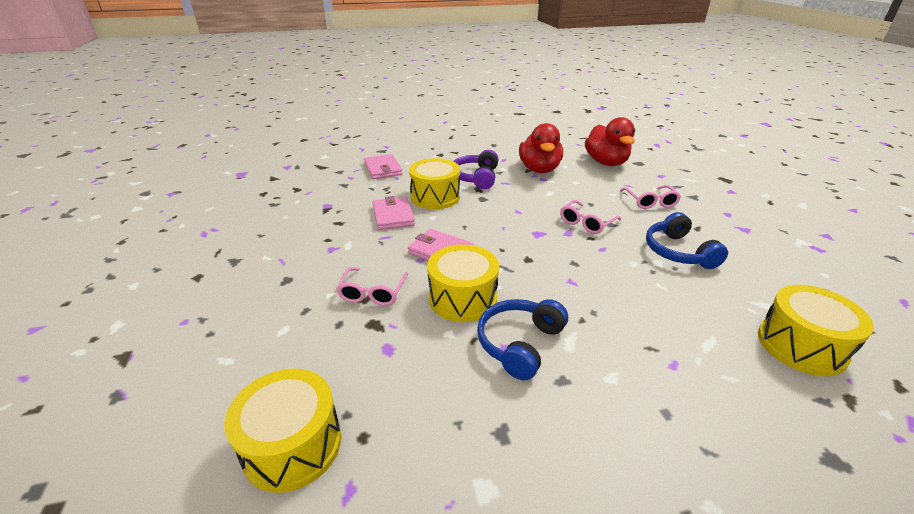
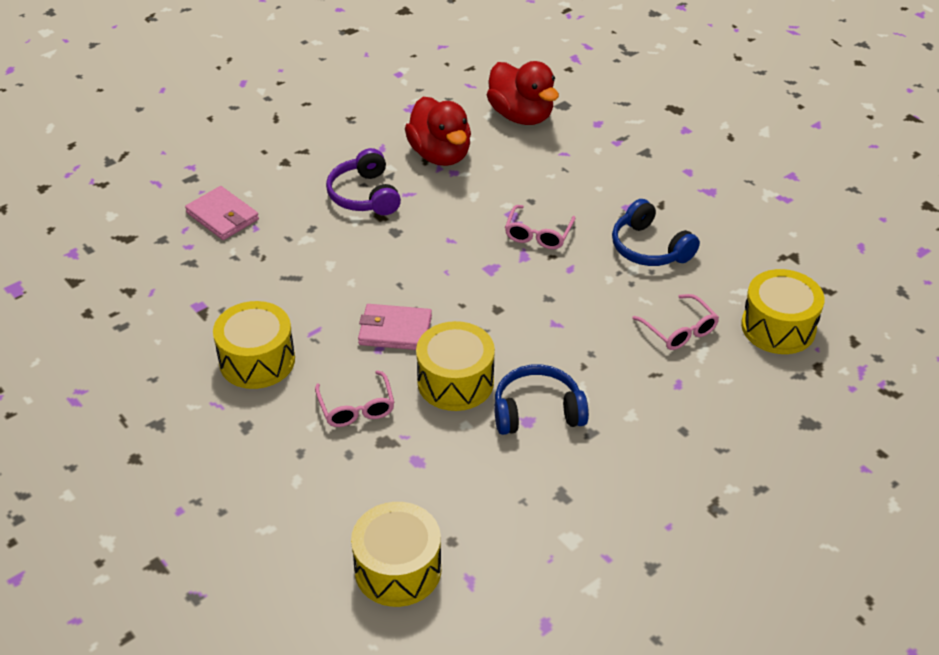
camera: 25 degrees left, 10 degrees up
pink wallet [372,196,415,230] -> none
yellow drum [409,158,460,209] -> yellow drum moved to [213,301,295,389]
blue headphones [477,299,568,380] -> blue headphones turned 75 degrees clockwise [494,364,589,435]
pink glasses [620,185,681,209] -> pink glasses moved to [632,294,719,350]

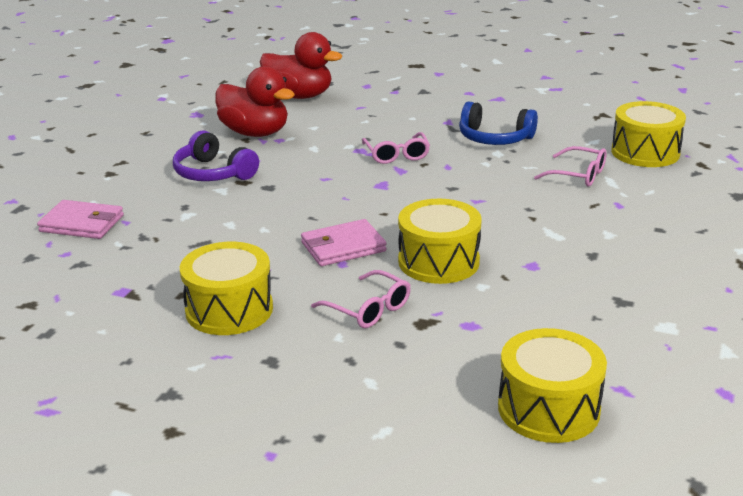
camera: 30 degrees left, 15 degrees down
blue headphones [494,364,589,435] -> none

